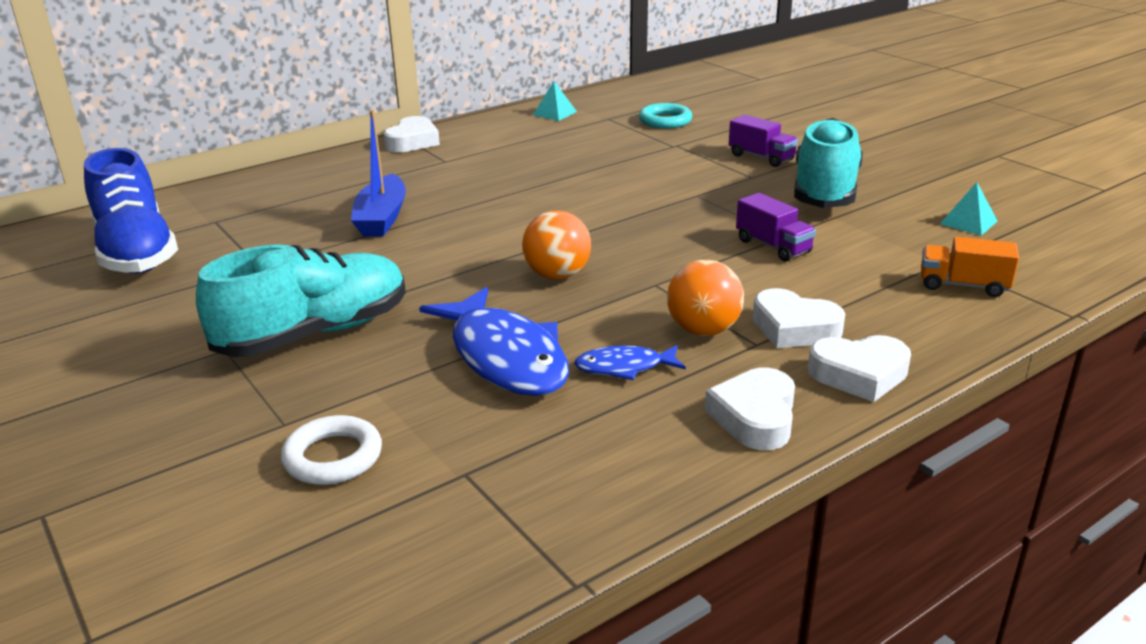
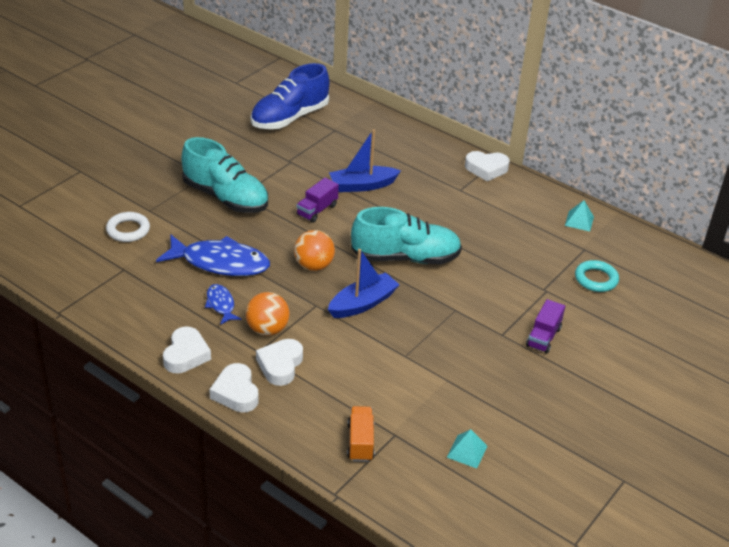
camera: 70 degrees right, 10 degrees up
blue fish [419,287,569,396] -> blue fish turned 120 degrees counterclockwise [156,235,270,276]
white heart [705,368,795,450] -> white heart turned 105 degrees clockwise [163,327,211,373]
purple truck [736,193,816,262] -> purple truck moved to [296,178,339,223]
turquoise shoe [794,118,863,208] -> turquoise shoe moved to [351,207,462,264]
none -> blue boat [328,249,400,318]

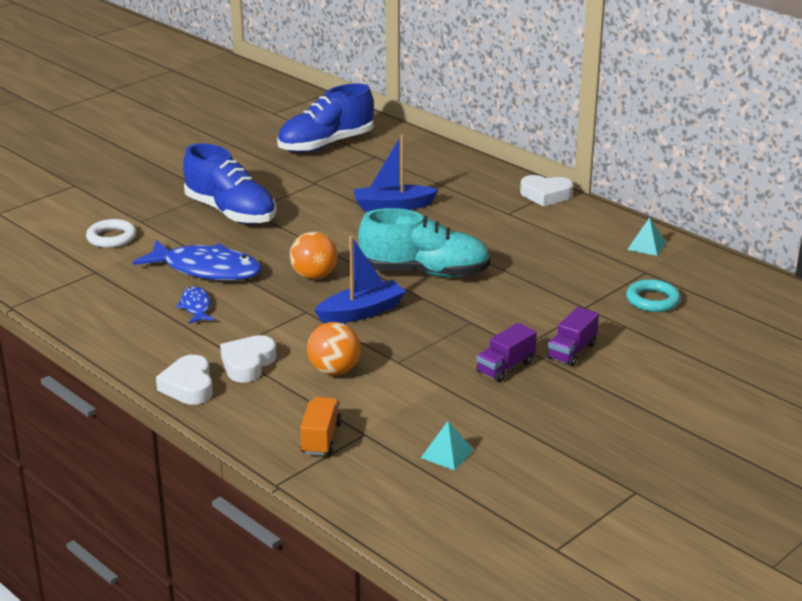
camera: 10 degrees right, 10 degrees down
white heart [163,327,211,373] -> none
turquoise shoe [181,137,268,213] -> blue shoe [183,143,276,224]
orange ball [246,292,289,336] -> orange ball moved to [307,322,361,375]
purple truck [296,178,339,223] -> purple truck moved to [476,323,537,382]

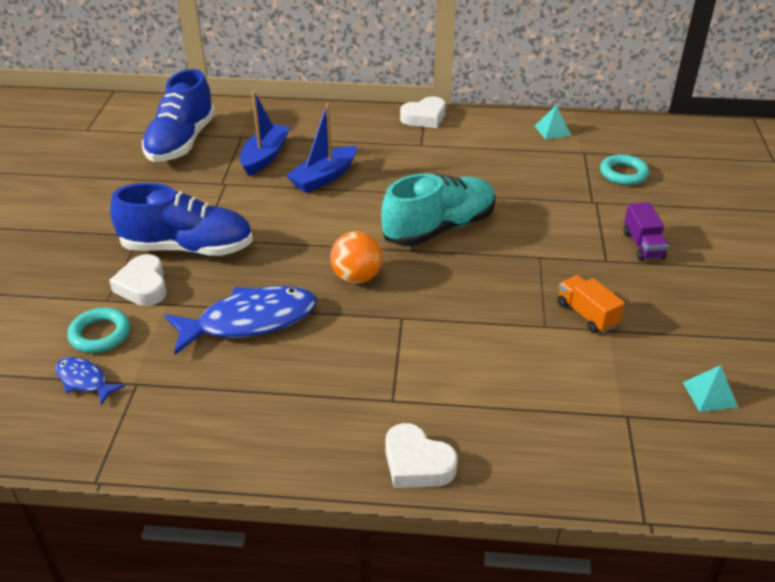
camera: 40 degrees left, 10 degrees up
white ring [86,219,136,248] -> turquoise ring [67,308,130,353]
blue fish [176,286,215,324] -> blue fish moved to [55,357,125,405]
white heart [220,335,276,383] -> white heart moved to [109,254,167,306]
orange truck [300,397,341,456] -> orange truck moved to [557,275,625,333]
orange ball [307,322,361,375] -> none
blue boat [314,236,406,324] -> blue boat moved to [240,91,290,176]
purple truck [476,323,537,382] -> none

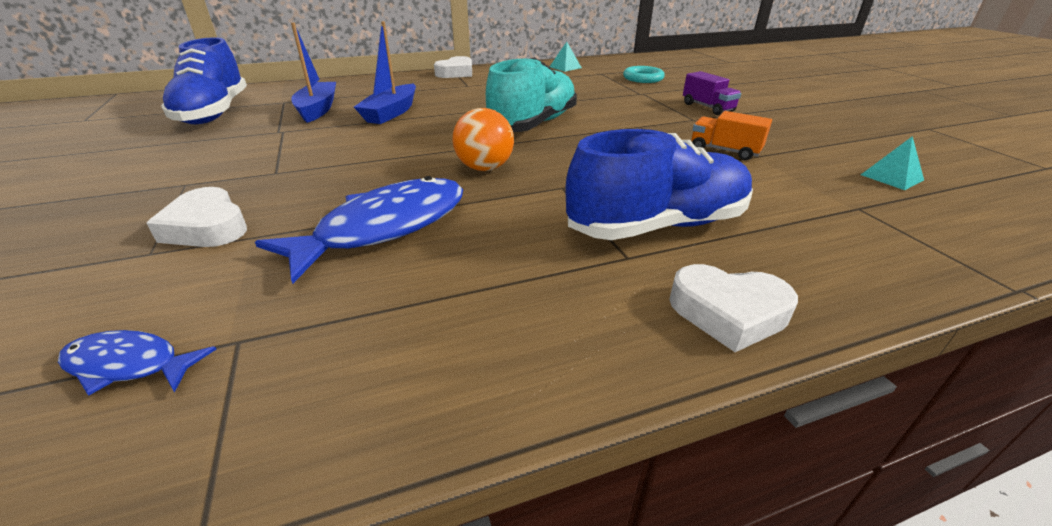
camera: 25 degrees left, 5 degrees down
turquoise ring [67,308,130,353] -> none
blue shoe [110,183,253,256] -> blue shoe moved to [566,129,753,240]

